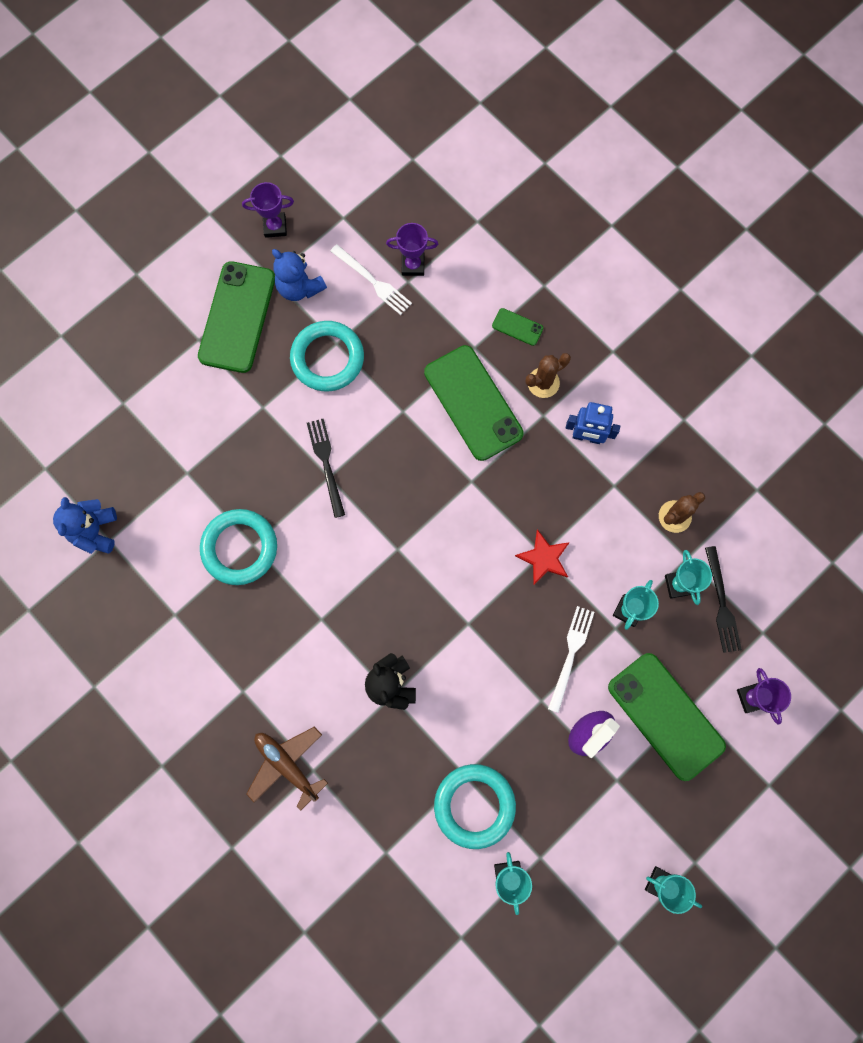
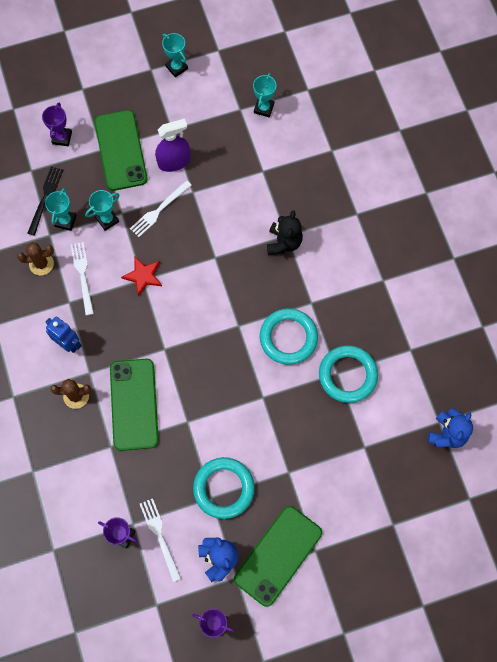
camera: 155 degrees left, 5 degrees down
brown plane [246,727,328,811] -> none
black fork [307,419,345,518] -> none
turquoise ring [434,764,516,849] -> turquoise ring moved to [260,308,318,365]
green phone [492,308,543,346] -> none
none -> white fork [71,242,94,315]

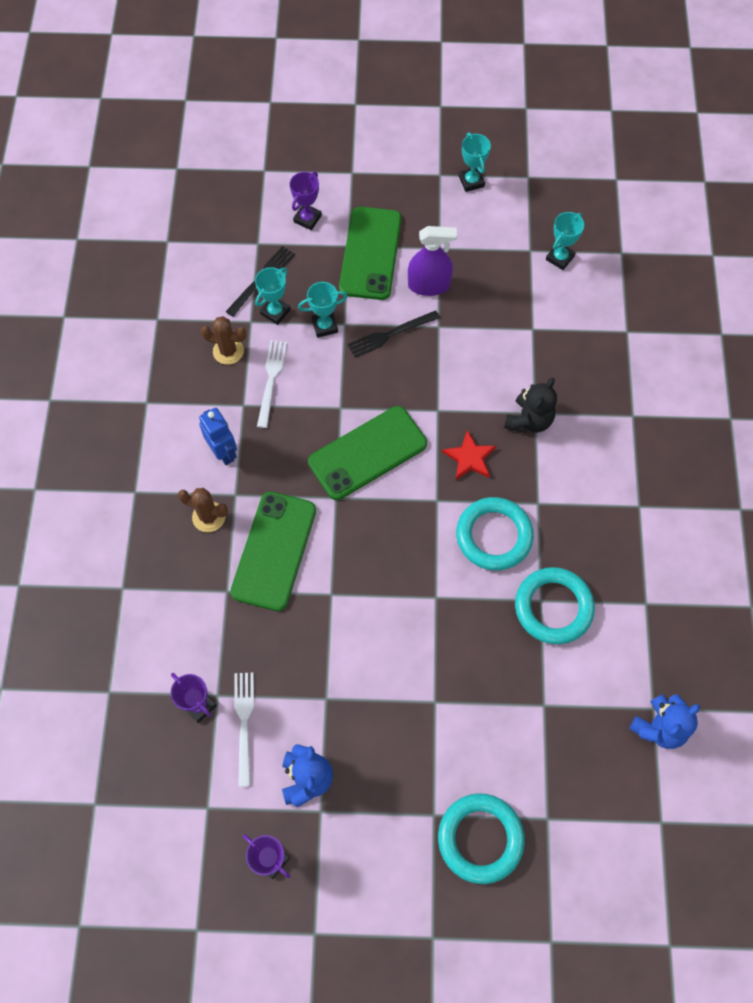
camera: 20 degrees right, 5 degrees down
red star [121,257,162,296] -> red star moved to [442,430,496,480]
white fork [130,180,192,237] -> black fork [347,310,440,358]
turquoise ring [193,457,255,519] -> turquoise ring moved to [438,793,525,884]
green phone [234,506,322,607] -> green phone moved to [308,406,427,500]

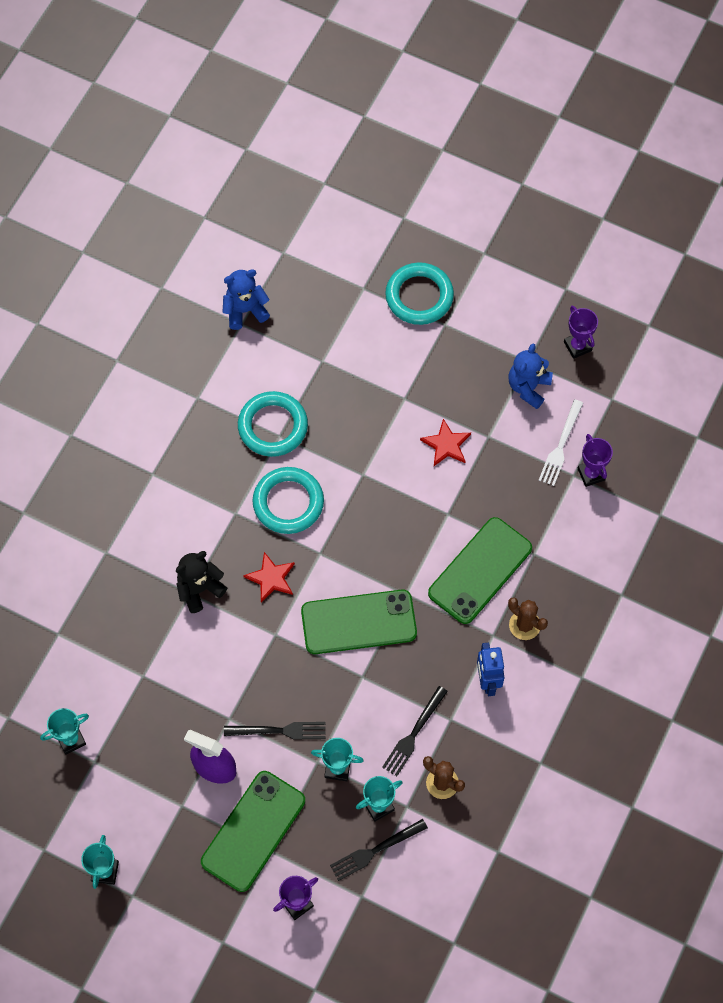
camera: 155 degrees left, 0 degrees up
white fork [257,340,287,428] -> black fork [382,686,448,776]
none -> red star [420,419,471,466]

